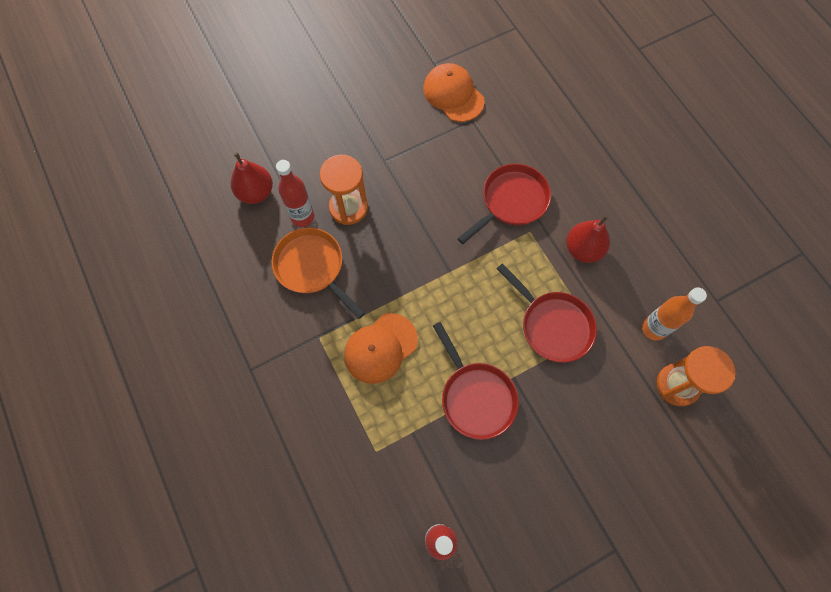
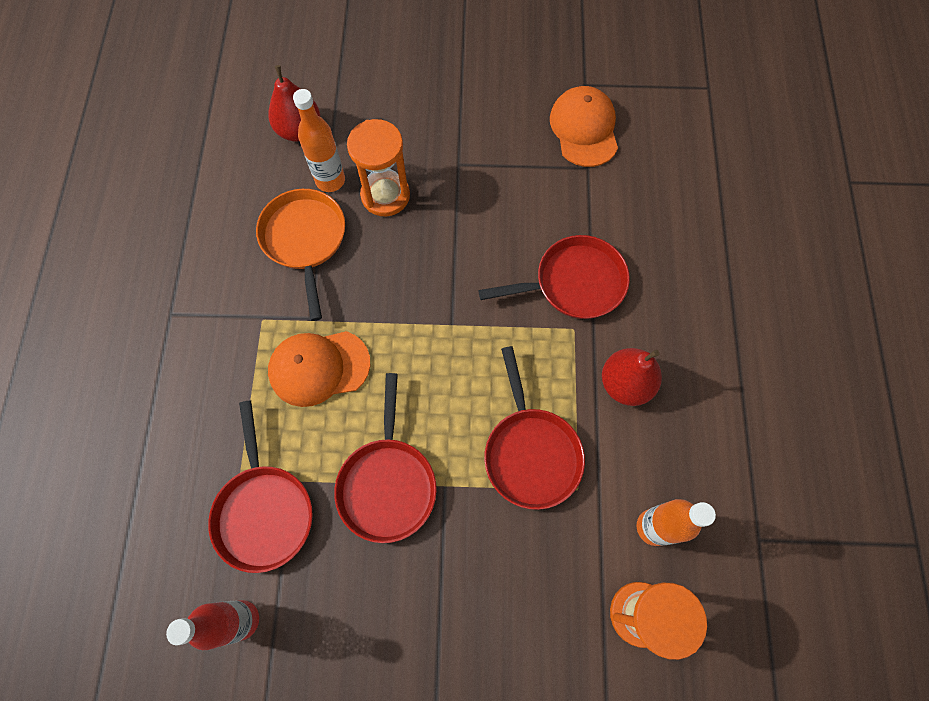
camera: 30 degrees right, 0 degrees up
red bottle [276,160,314,227] -> orange bottle [293,89,345,192]
none -> red pan [208,400,313,573]

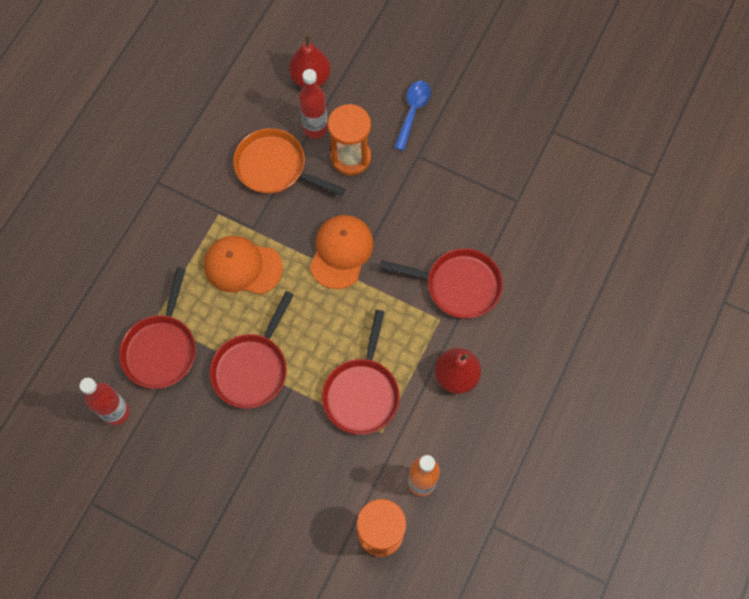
camera: 25 degrees right, 0 degrees up
orange pan [256,189,345,321] -> orange pan turned 75 degrees counterclockwise [233,128,345,196]
orange bottle [293,89,345,192] -> red bottle [299,69,328,139]
orange cap [550,86,618,167] -> orange cap moved to [310,215,374,289]
none -> blue spoon [394,81,431,151]

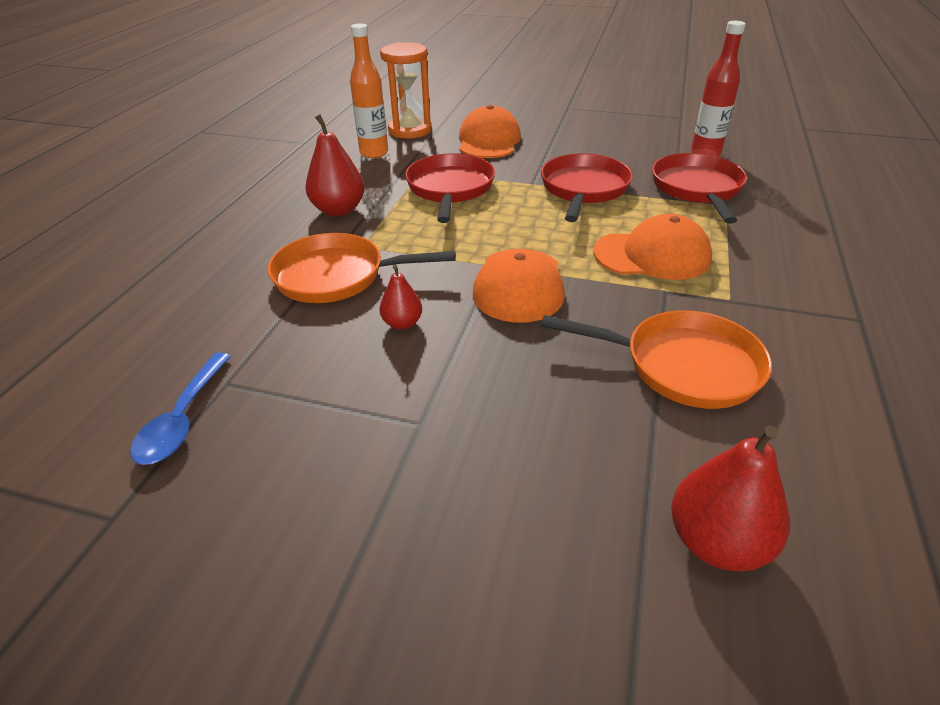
camera: 170 degrees right, 30 degrees down
red bottle [299,69,328,139] -> none
orange hourglass [328,104,371,175] -> none
red pan [379,248,503,319] -> orange pan [268,233,456,303]
blue spoon [394,81,431,151] -> blue spoon moved to [130,353,231,465]
none -> red pear [379,264,422,330]
none -> orange cap [459,105,521,158]

